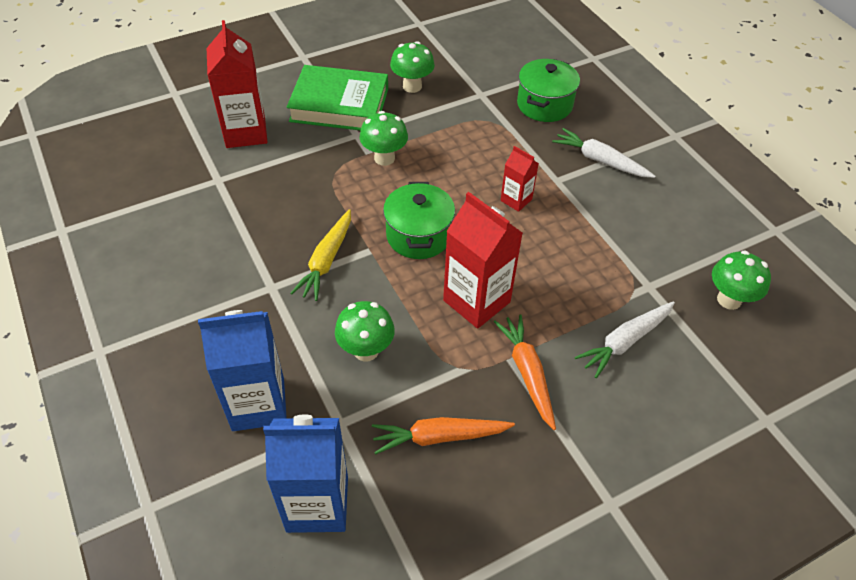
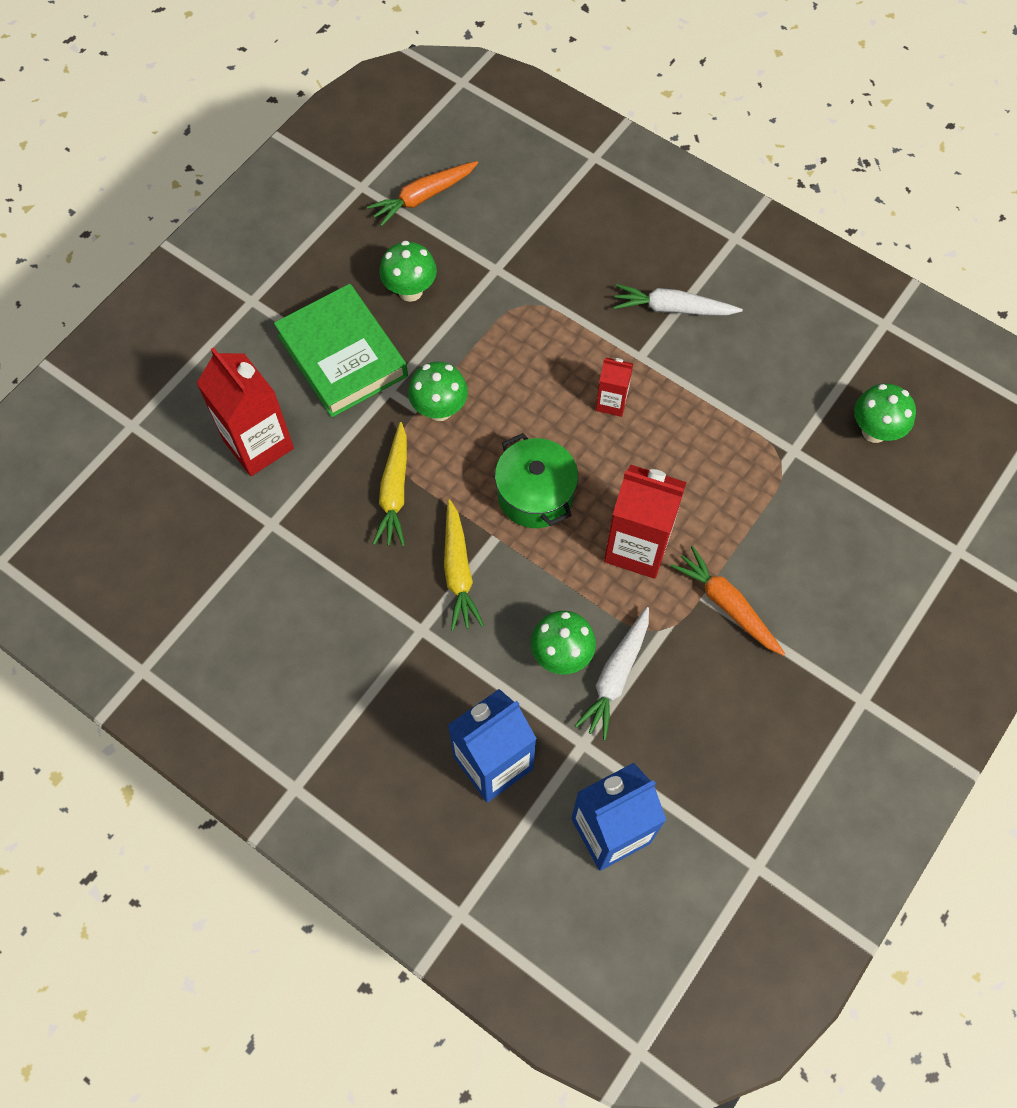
camera: 25 degrees left, 15 degrees up
green book [287,65,388,131] -> green book turned 75 degrees clockwise [274,284,408,417]
orange carrot [372,417,515,455] -> orange carrot moved to [367,161,478,227]
green pot [517,59,580,122] -> none
white carrot [575,301,675,378] -> white carrot moved to [575,607,649,740]
none -> yellow carrot [373,422,407,546]

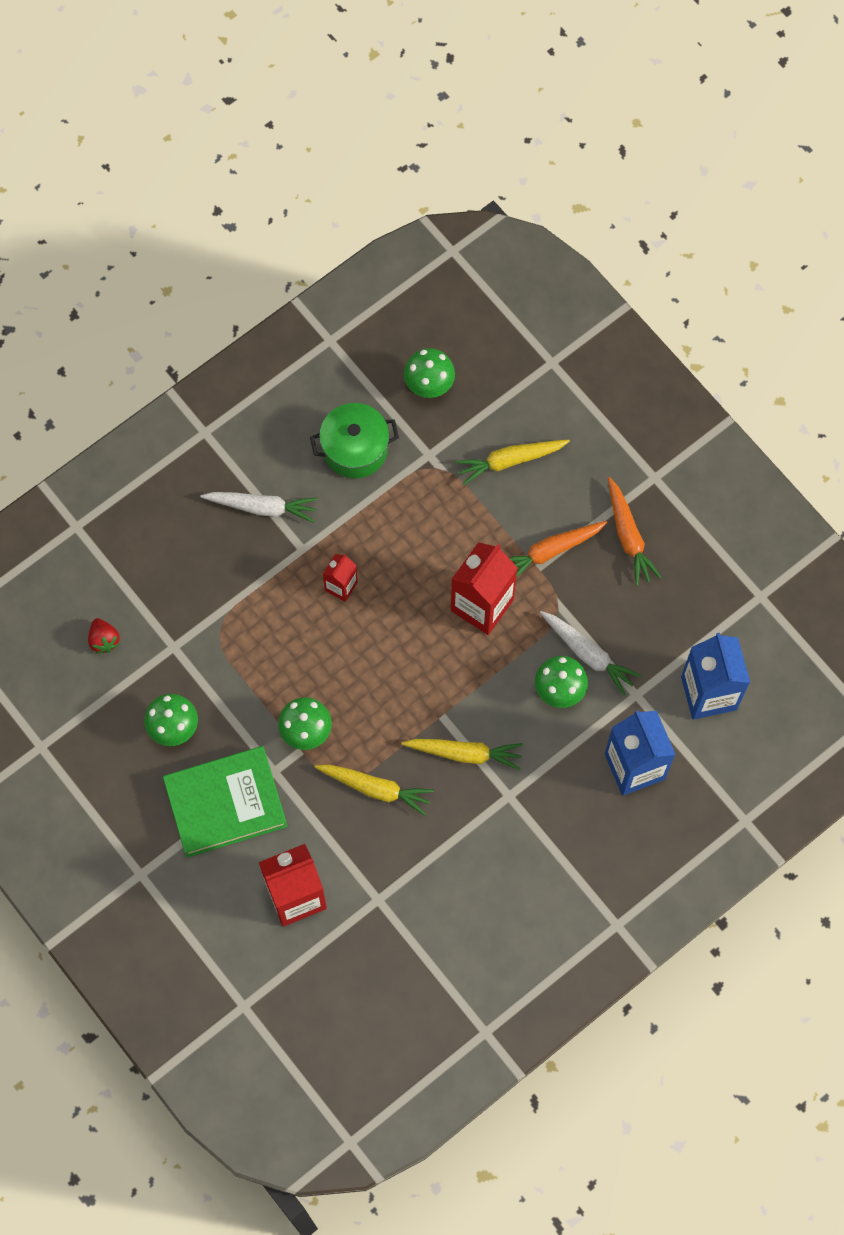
camera: 75 degrees left, 5 degrees up
orange carrot [367,161,478,227] -> orange carrot moved to [608,477,662,586]
green pot [495,433,578,528] -> green pot moved to [310,403,399,478]
white carrot [613,284,743,315] -> white carrot turned 105 degrees counterclockwise [200,492,318,523]
none -> red strawberry [88,618,120,654]
none -> yellow carrot [455,440,570,485]

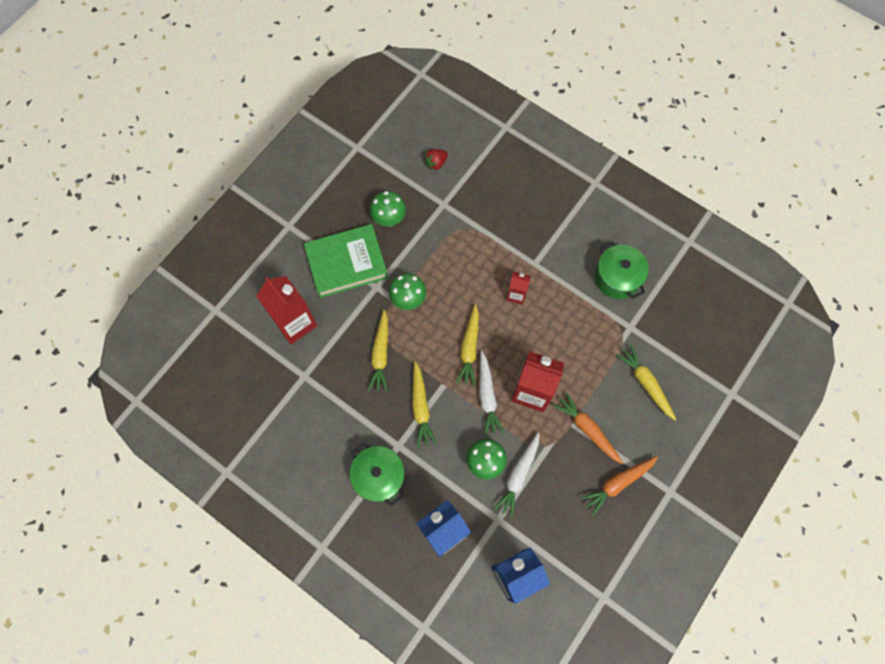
camera: 75 degrees right, 0 degrees up
green book [163,746,287,858] -> green book turned 75 degrees counterclockwise [304,224,388,298]
white carrot [200,492,318,523] -> white carrot moved to [479,351,505,437]
green mushroom [404,348,455,398] -> none
none -> green pot [350,443,405,507]
none -> yellow carrot [456,304,479,386]

